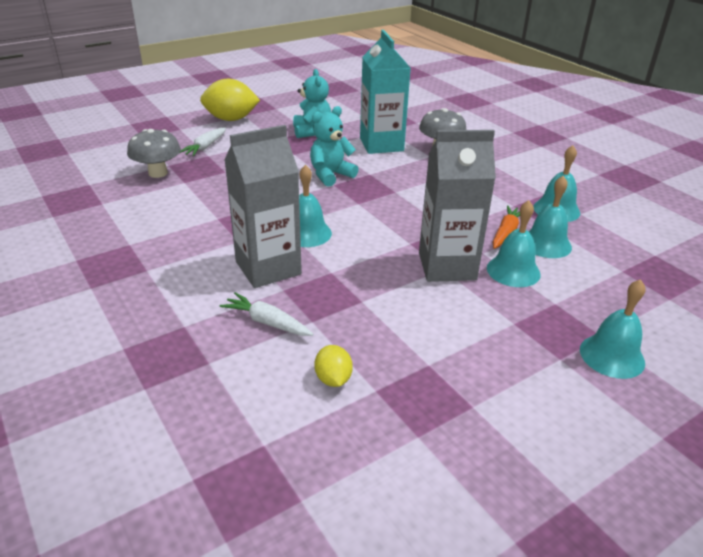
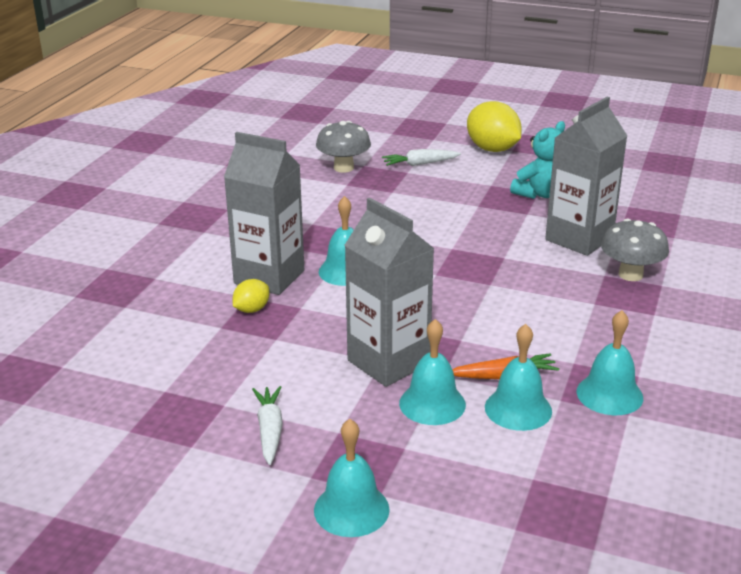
camera: 55 degrees right, 5 degrees down
white carrot [220,292,313,336] -> white carrot moved to [252,386,283,465]
turquoise teddy bear [310,106,359,187] -> none
yellow lemon [314,345,353,387] -> yellow lemon moved to [233,279,269,313]
turquoise carton [360,30,411,154] -> grey carton [545,97,627,256]

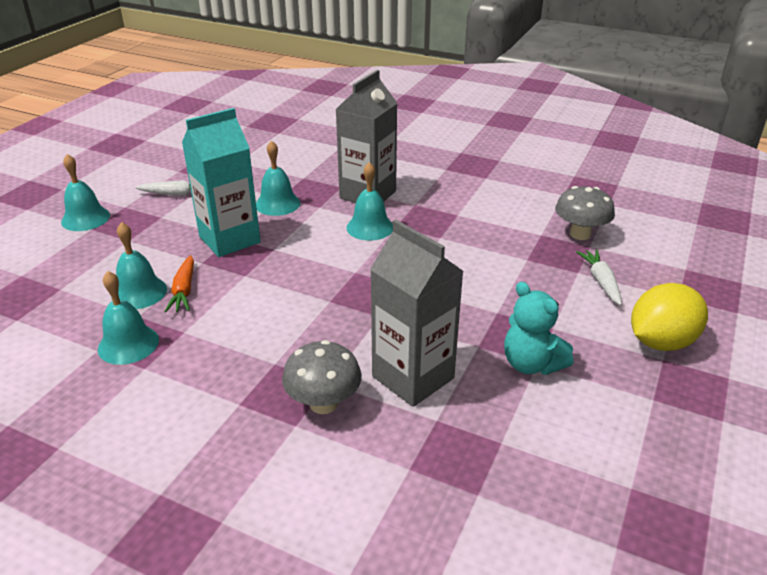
camera: 95 degrees right, 5 degrees up
yellow lemon [233,279,269,313] -> none
grey carton [345,198,435,387] -> turquoise carton [182,108,261,257]
turquoise bell [399,319,466,425] -> turquoise bell moved to [256,140,300,216]

